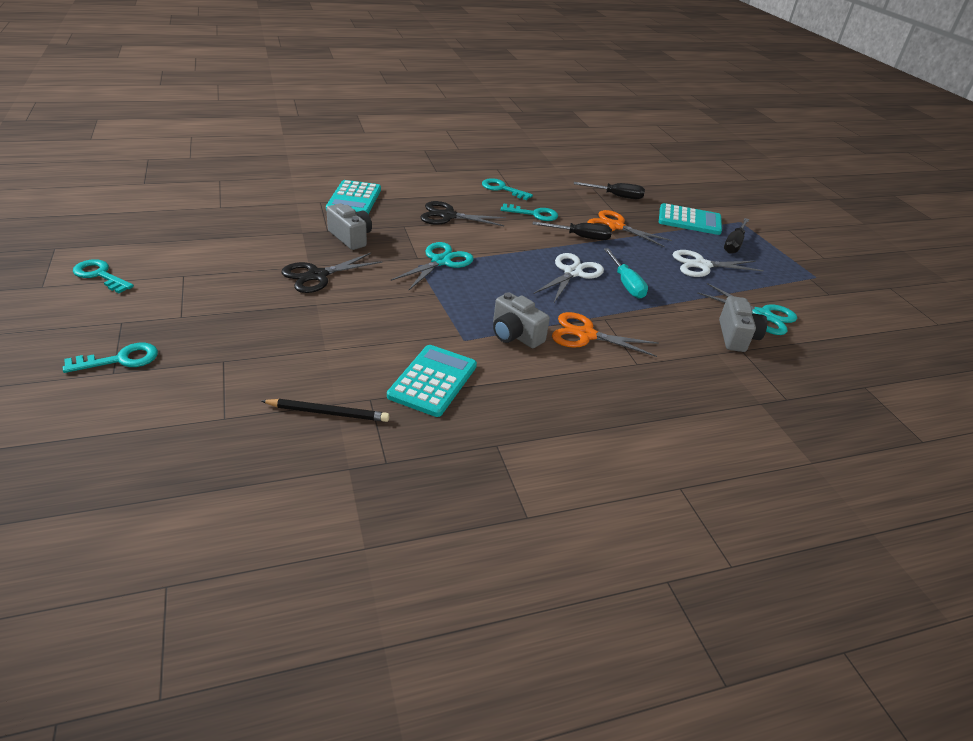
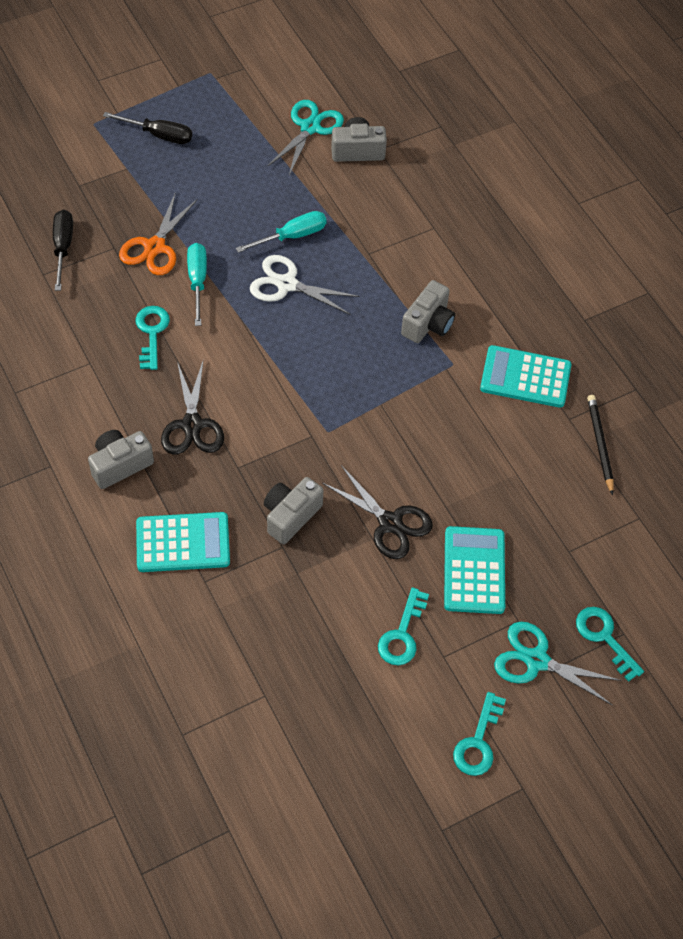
camera: 100 degrees left, 20 degrees up
turquoise scissors [390,242,474,290] -> turquoise scissors moved to [494,622,622,706]
turquoise key [482,178,533,200] -> turquoise key moved to [378,588,429,665]
black screwdriver [533,222,612,240] -> turquoise screwdriver [187,243,207,326]
orange scissors [552,312,659,357] -> none
turquoise calculator [659,203,722,235] -> turquoise calculator moved to [444,526,505,614]
white scissors [672,250,764,277] -> none
none -> grey camera [88,430,154,489]

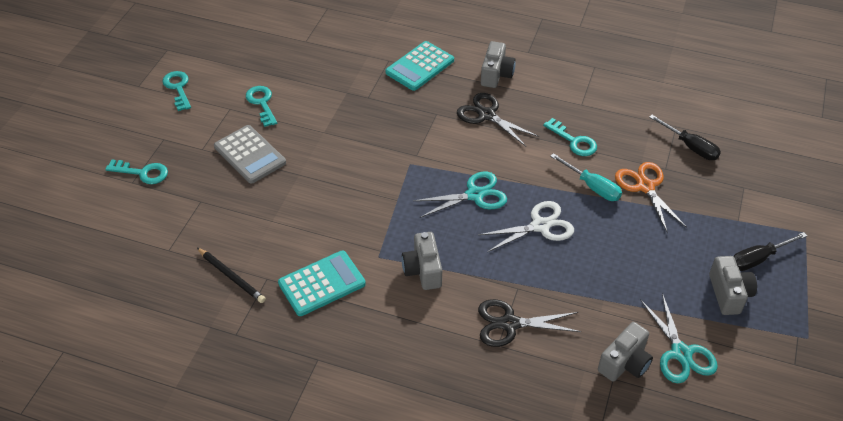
camera: 140 degrees right, 10 degrees down
turquoise screwdriver [236,211,327,253] -> none
grey camera [264,477,323,544] -> grey camera moved to [709,256,757,315]
black scissors [322,465,433,559] -> black scissors moved to [478,299,581,347]
turquoise calculator [444,526,505,614] -> grey calculator [214,125,286,184]
turquoise scissors [494,622,622,706] -> turquoise scissors moved to [413,172,507,218]

